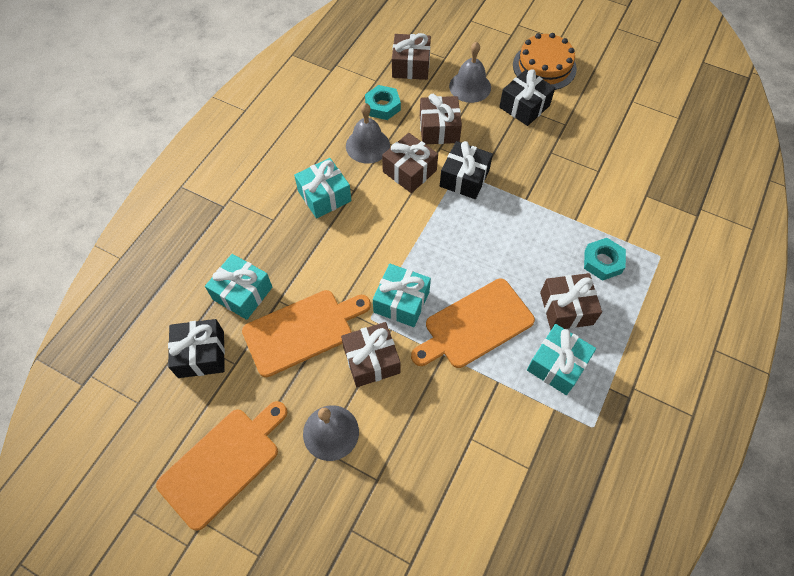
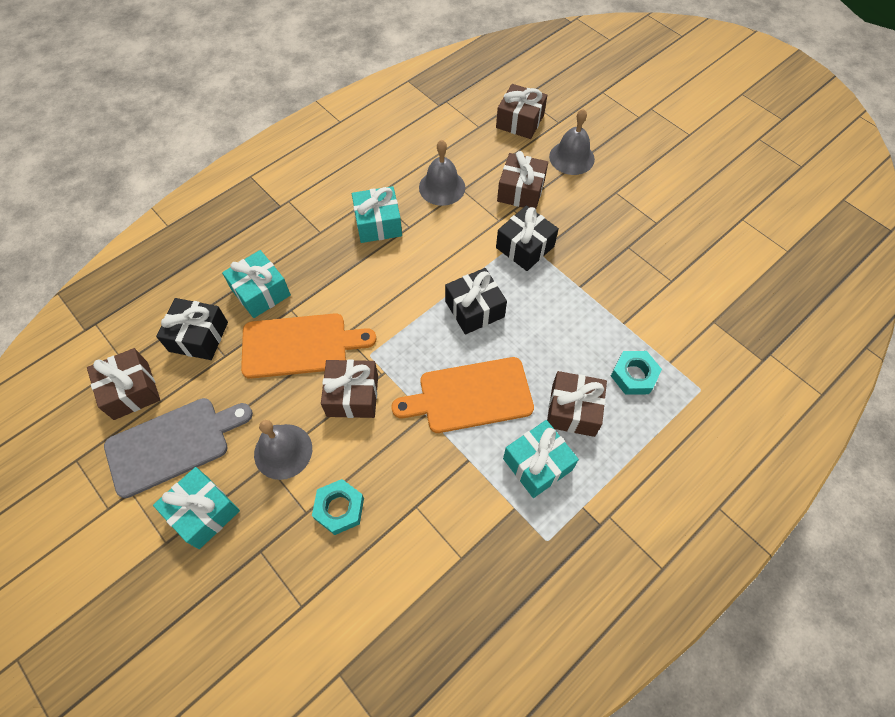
camera: 20 degrees right, 0 degrees up
orange cutting board [156,401,287,531] -> grey cutting board [104,398,253,498]
turquoise nut [365,85,401,120] -> turquoise nut moved to [312,479,364,535]
turquoise gift [373,264,431,327] -> turquoise gift moved to [153,467,240,549]
brown gift [382,133,438,193] -> brown gift moved to [87,348,160,420]
black gift [499,69,555,126] -> black gift moved to [445,268,507,335]
orange cake [513,33,577,90] -> none

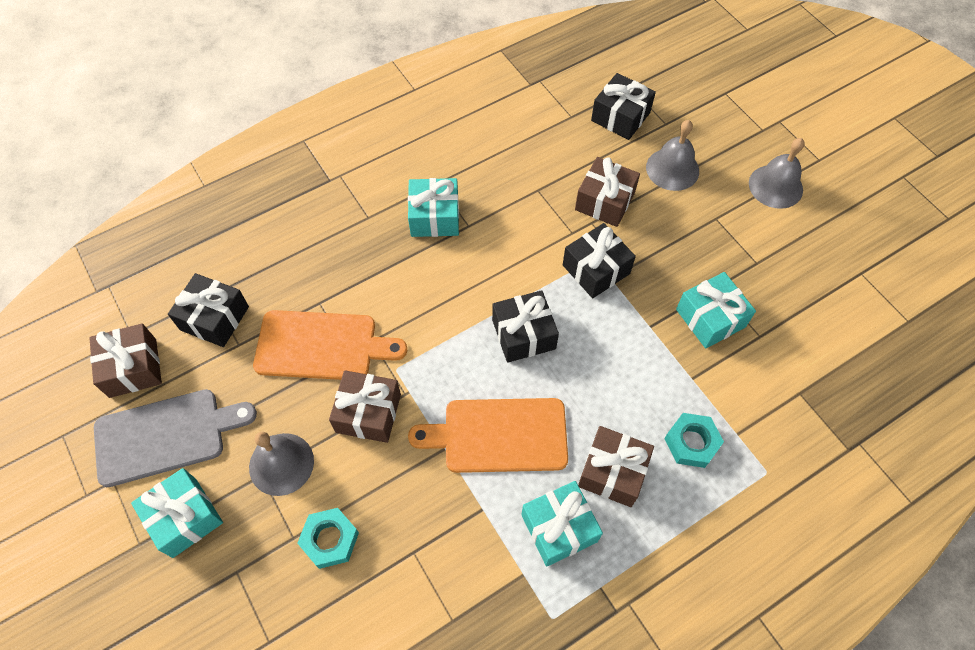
camera: 10 degrees right, 0 degrees up
turquoise gift [222,250,291,318] -> turquoise gift moved to [676,272,756,349]
grey bell [419,140,465,206] -> grey bell moved to [749,138,804,209]
brown gift [496,84,547,139] -> black gift [591,73,656,140]

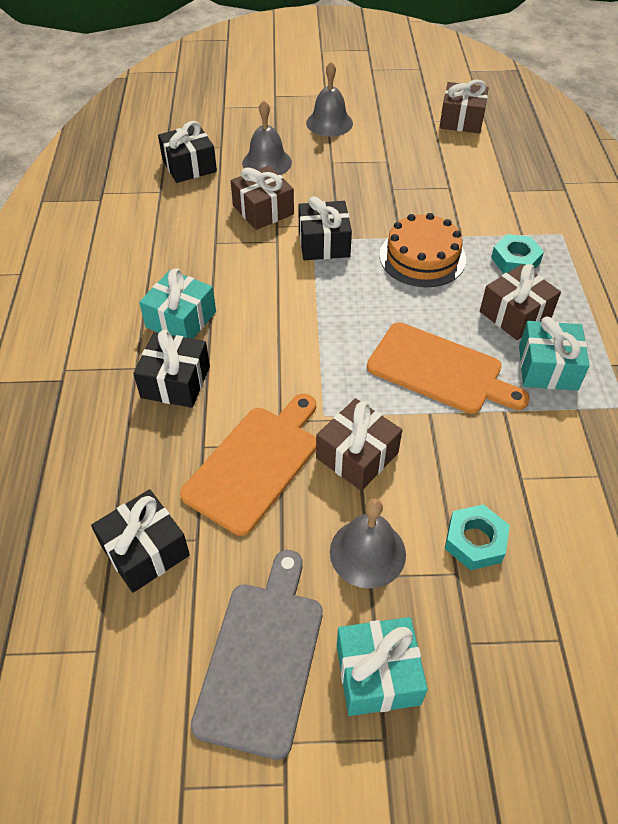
camera: 60 degrees left, 10 degrees down
brown gift [89,323,162,398] -> brown gift moved to [439,79,489,133]
orange cutting board [408,398,568,473] -> orange cutting board turned 90 degrees counterclockwise [367,322,530,414]
black gift [492,290,559,363] -> black gift moved to [133,330,210,408]
turquoise gift [676,272,756,349] -> none
none -> orange cake [379,213,466,287]

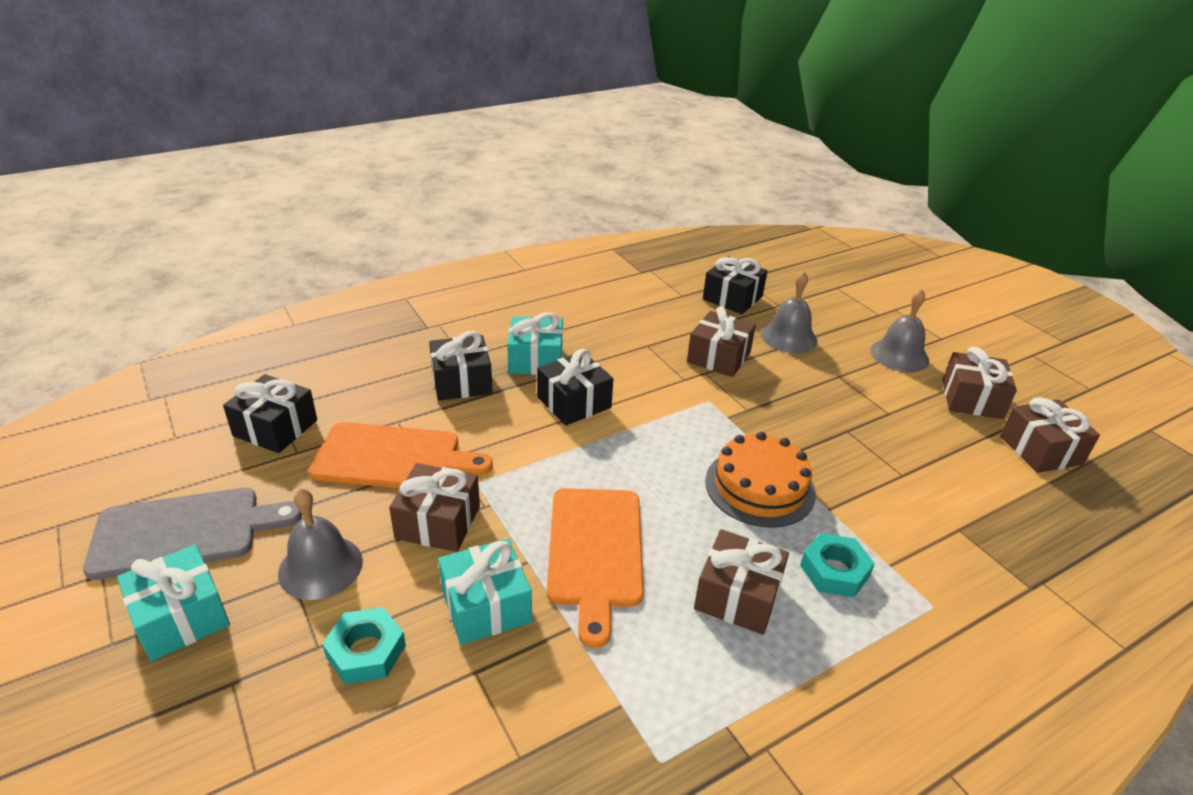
camera: 60 degrees right, 15 degrees down
black gift [298,196,352,260] -> black gift moved to [537,349,613,426]
turquoise gift [519,317,590,391] -> turquoise gift moved to [438,538,532,645]
none -> brown gift [942,347,1017,419]

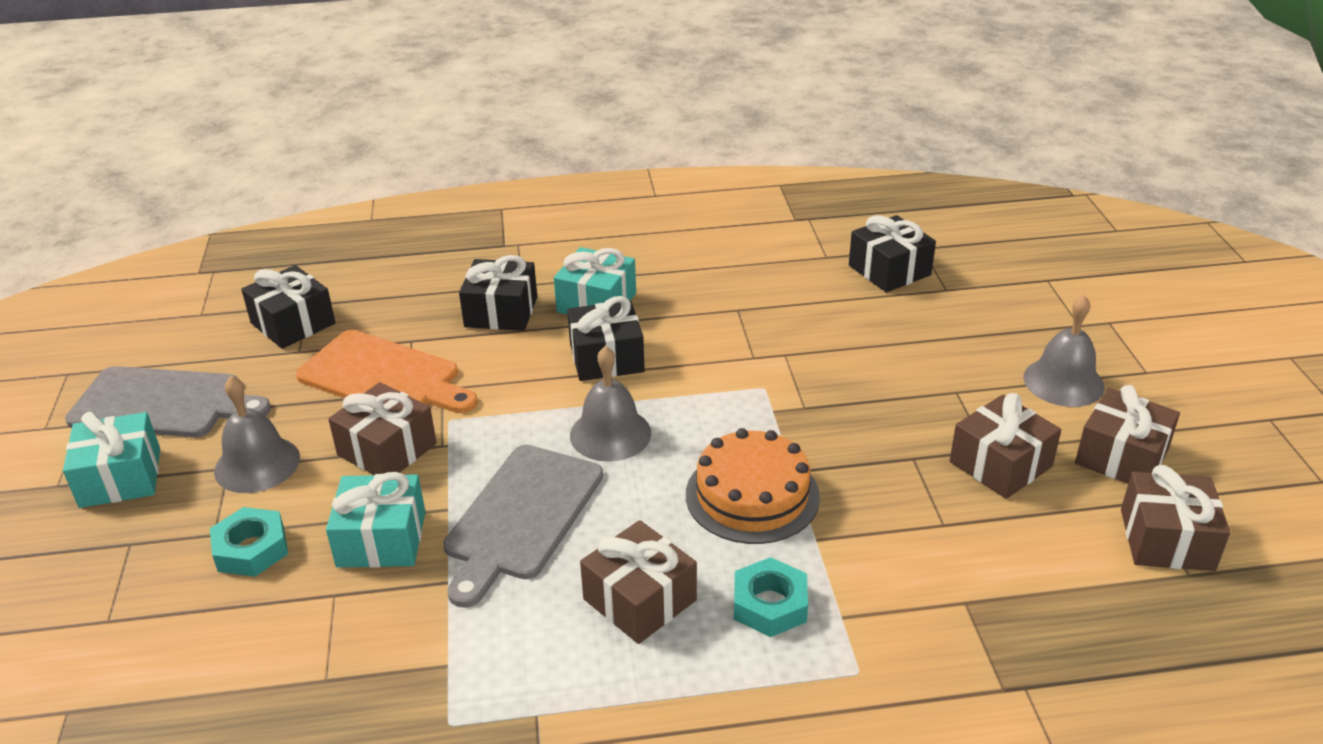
camera: 25 degrees right, 0 degrees up
orange cutting board [547,488,644,648] -> grey cutting board [444,445,603,608]
brown gift [687,306,756,377] -> brown gift moved to [950,393,1061,499]
grey bell [761,271,817,353] -> grey bell moved to [570,346,652,462]

